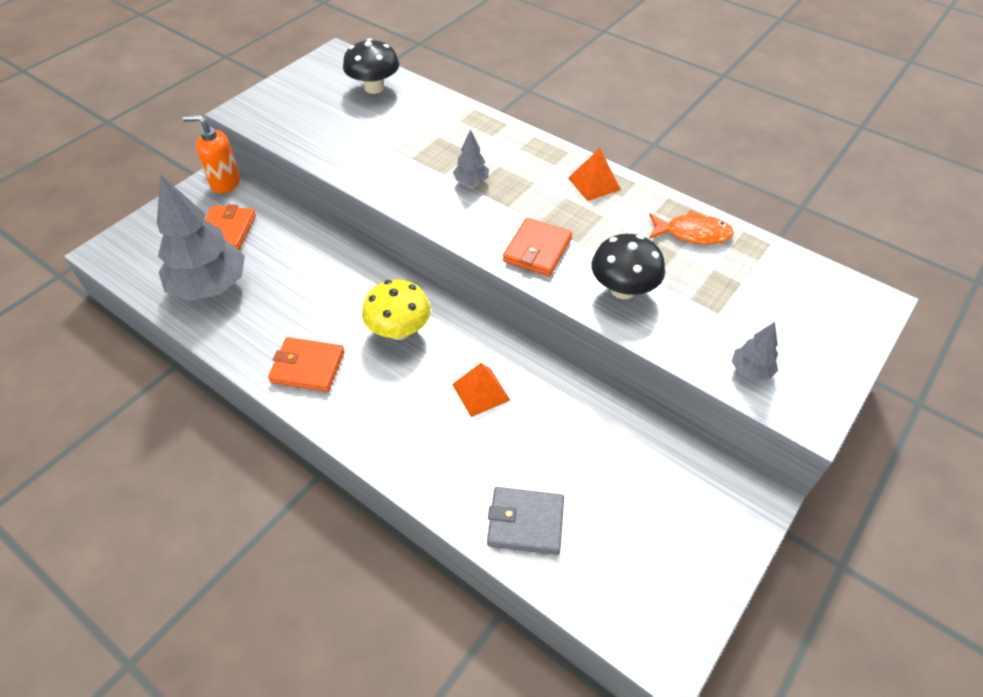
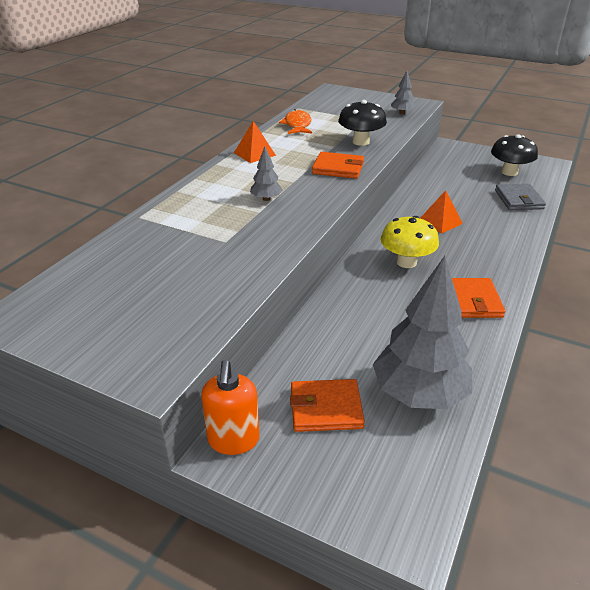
camera: 100 degrees left, 15 degrees down
black mushroom [343,38,399,94] -> black mushroom moved to [491,134,538,176]

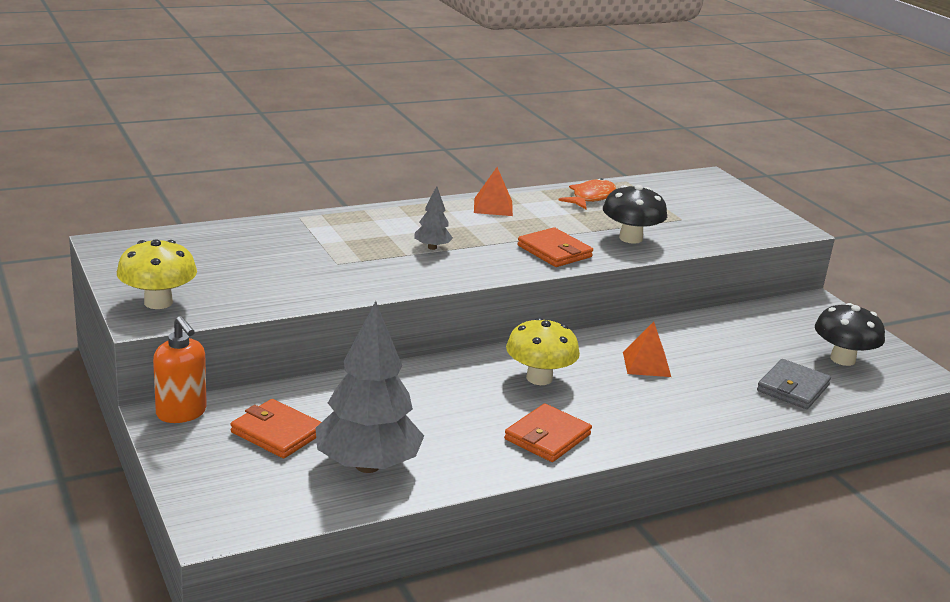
camera: 35 degrees right, 10 degrees down
orange soap dispenser [201,360,260,455] -> orange soap dispenser turned 75 degrees counterclockwise [153,316,207,423]
grey tree [391,71,415,114] -> none
none -> yellow mushroom [117,239,197,309]

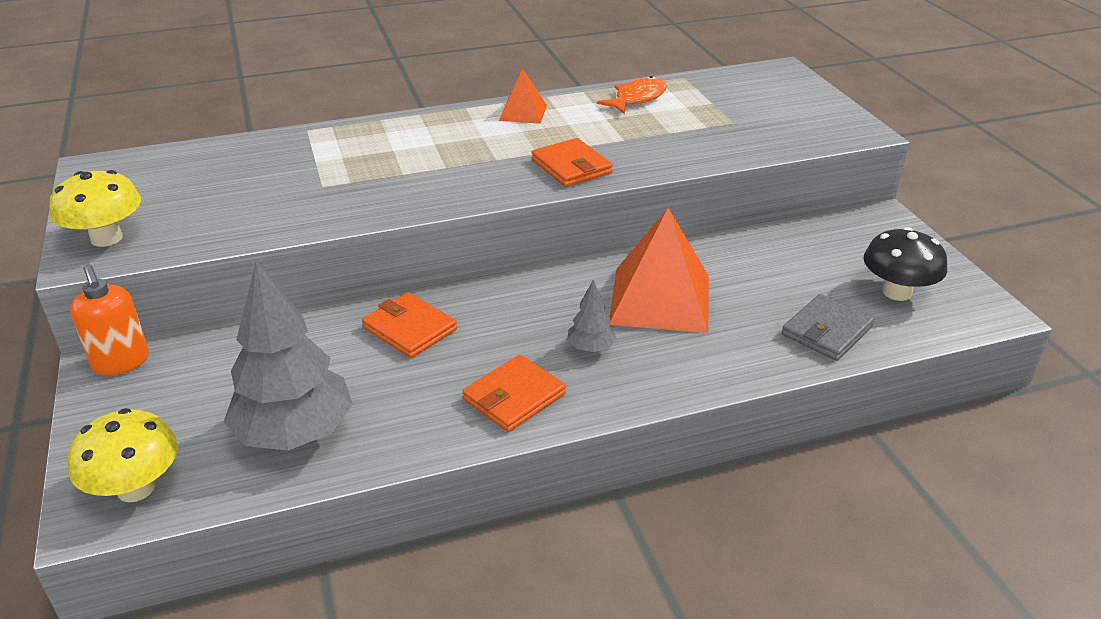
camera: 10 degrees right, 10 degrees up
orange wallet [231,399,321,458] -> orange wallet moved to [362,292,457,358]
grey tree [414,186,453,250] -> grey tree moved to [567,280,616,352]
yellow mushroom [506,318,580,385] -> yellow mushroom moved to [68,408,178,502]
black mushroom [603,185,667,244] -> none
orange pyramid [623,322,671,377] -> orange pyramid [610,207,709,333], size x1.94

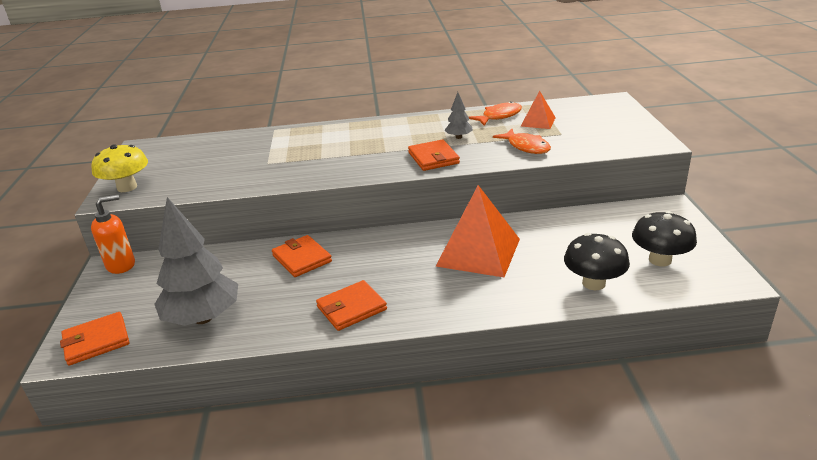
camera: 15 degrees right, 5 degrees down
yellow mushroom [68,408,178,502] -> orange wallet [60,312,129,365]
orange soap dispenser [70,264,149,376] -> orange soap dispenser turned 105 degrees counterclockwise [91,194,135,274]
orange pyramid [499,69,547,124] -> orange pyramid moved to [521,91,556,129]
grey tree [567,280,616,352] -> grey tree moved to [445,92,473,139]
grey wallet [782,294,874,361] -> black mushroom [564,233,630,290]
none -> orange fish [493,129,551,154]

